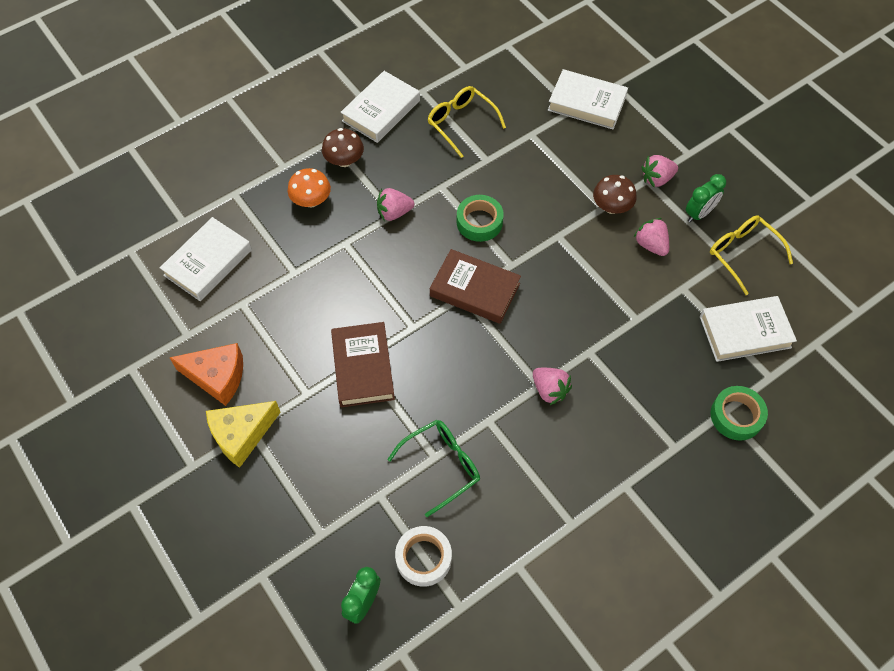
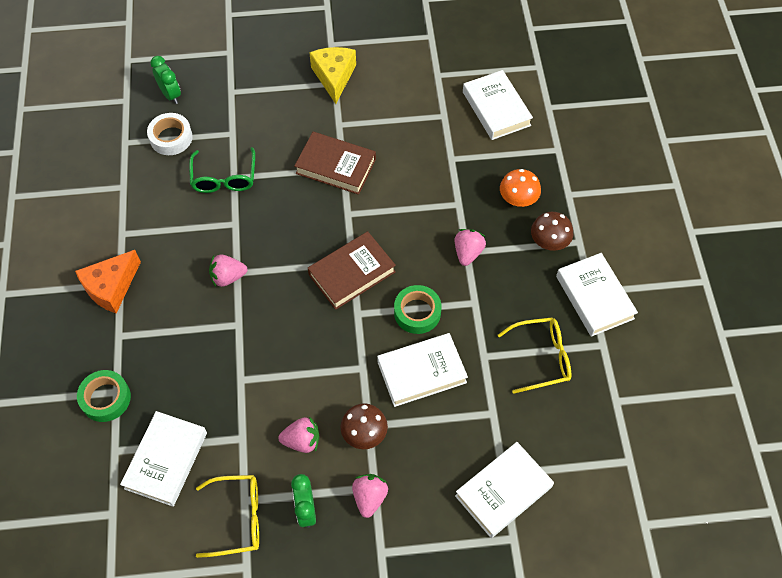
camera: 120 degrees right, 0 degrees up
orange cheese [169,343,243,406] -> orange cheese moved to [75,250,141,313]
none -> white book [377,333,468,407]

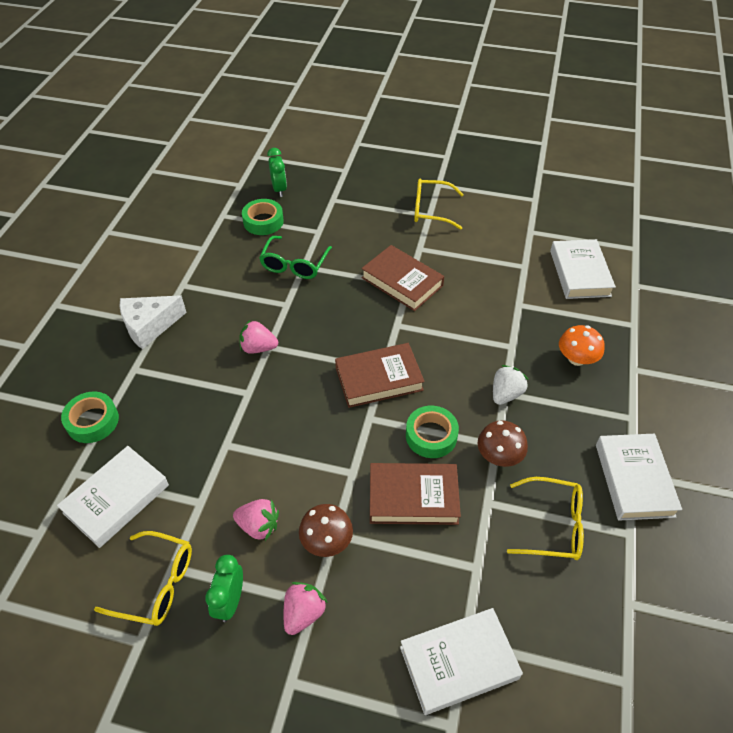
camera: 20 degrees right, 10 degrees down
orange cheese [75,250,141,313] -> white cheese [119,295,187,349]
white tape [147,113,193,155] -> green tape [242,199,284,235]
yellow cheese [309,47,356,104] -> yellow glasses [414,179,464,230]
white book [377,333,468,407] -> brown book [370,463,461,525]
pink strawberry [455,229,486,266] -> white strawberry [493,365,529,405]
brown mushroom [531,212,573,251] -> brown mushroom moved to [477,421,528,467]

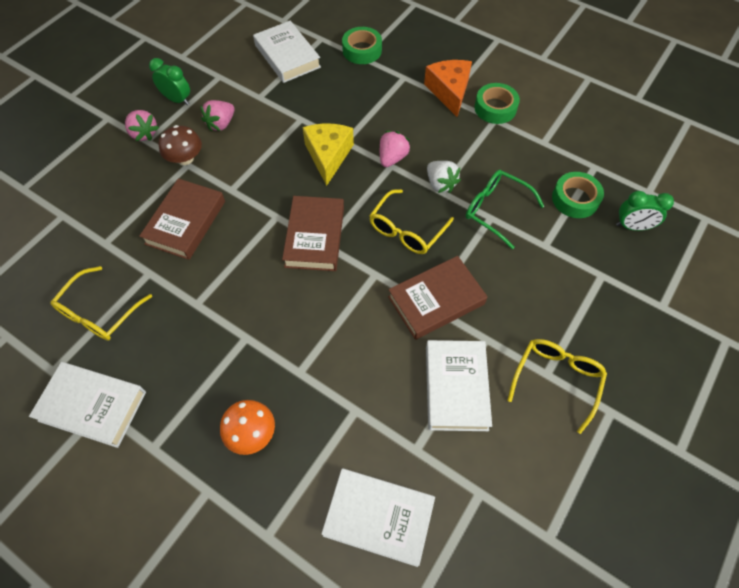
camera: 110 degrees right, 10 degrees up
yellow glasses [94,531,192,626] -> yellow glasses moved to [369,189,454,254]
white cheese [119,295,187,349] -> orange cheese [424,60,472,117]
white book [400,608,523,715] -> white book moved to [426,340,492,431]
green tape [406,406,459,458] -> green tape moved to [475,83,520,124]
brown mushroom [477,421,528,467] -> none
white strawberry [493,365,529,405] -> white strawberry moved to [427,161,461,193]
none -> yellow cheese [303,124,354,186]

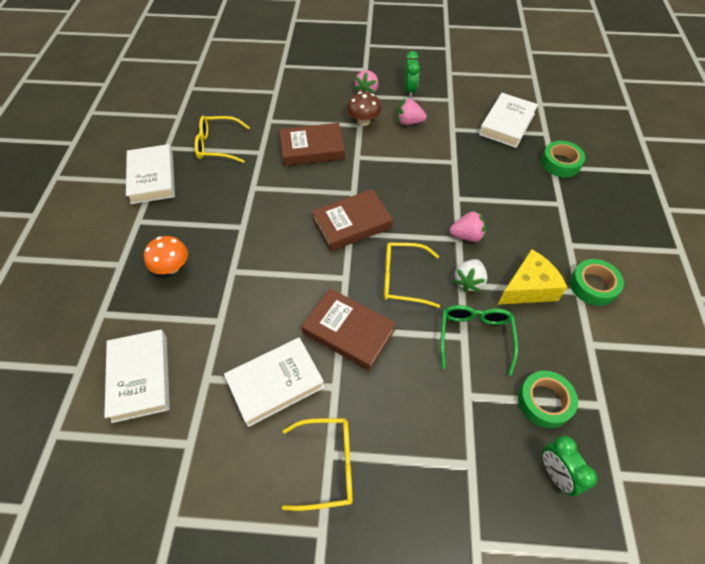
camera: 60 degrees right, 5 degrees down
yellow cheese [303,124,354,186] -> yellow cheese moved to [498,249,567,305]
orange cheese [424,60,472,117] -> none

